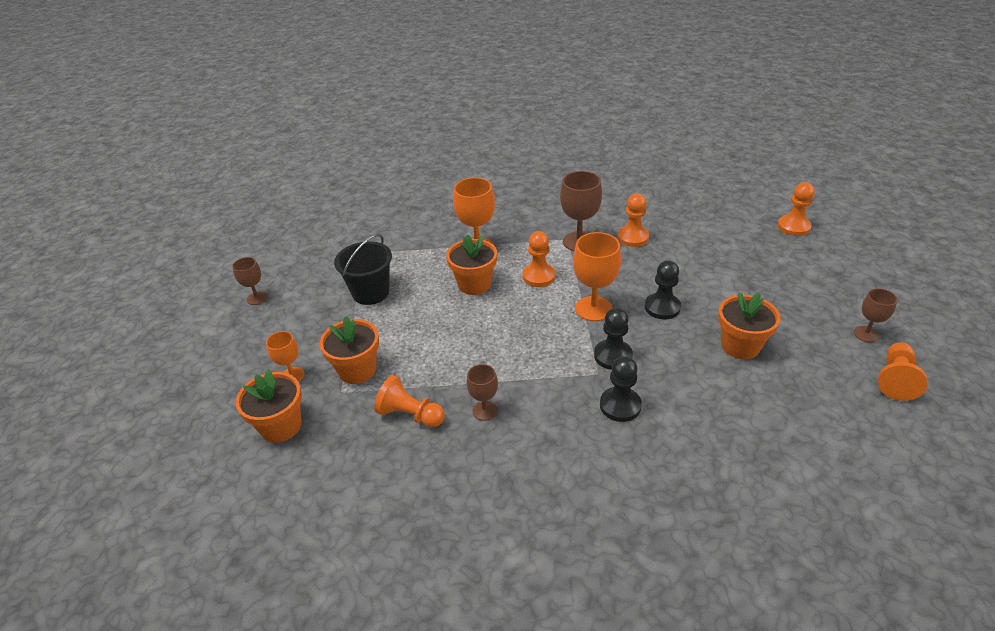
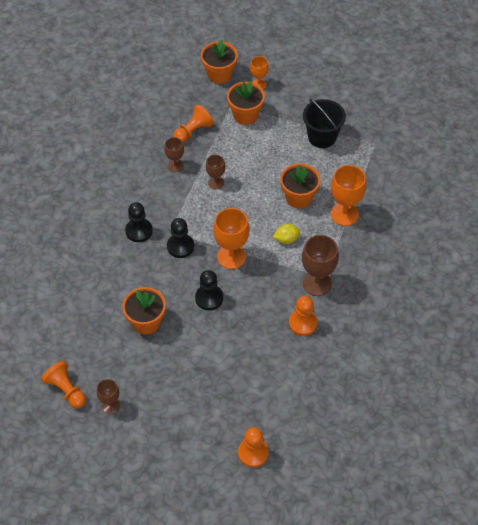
camera: 110 degrees right, 15 degrees up
brown goblet [232,257,268,305] -> brown goblet moved to [206,155,226,189]
orange pawn [523,231,556,287] -> yellow lemon [273,224,301,244]

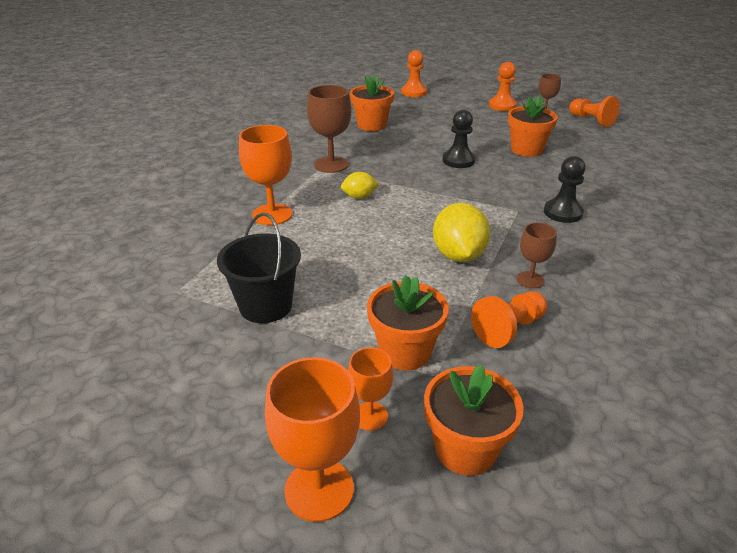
camera: 175 degrees left, 20 degrees down
black pawn [167,218,194,258] -> none
brown goblet [206,155,226,189] -> yellow lemon [433,203,490,262]
orange goblet [213,208,249,269] -> orange goblet moved to [265,357,360,522]
orange flower pot [280,164,320,208] -> orange flower pot moved to [350,75,394,131]
orange pawn [289,296,317,336] -> orange pawn moved to [489,62,517,111]

